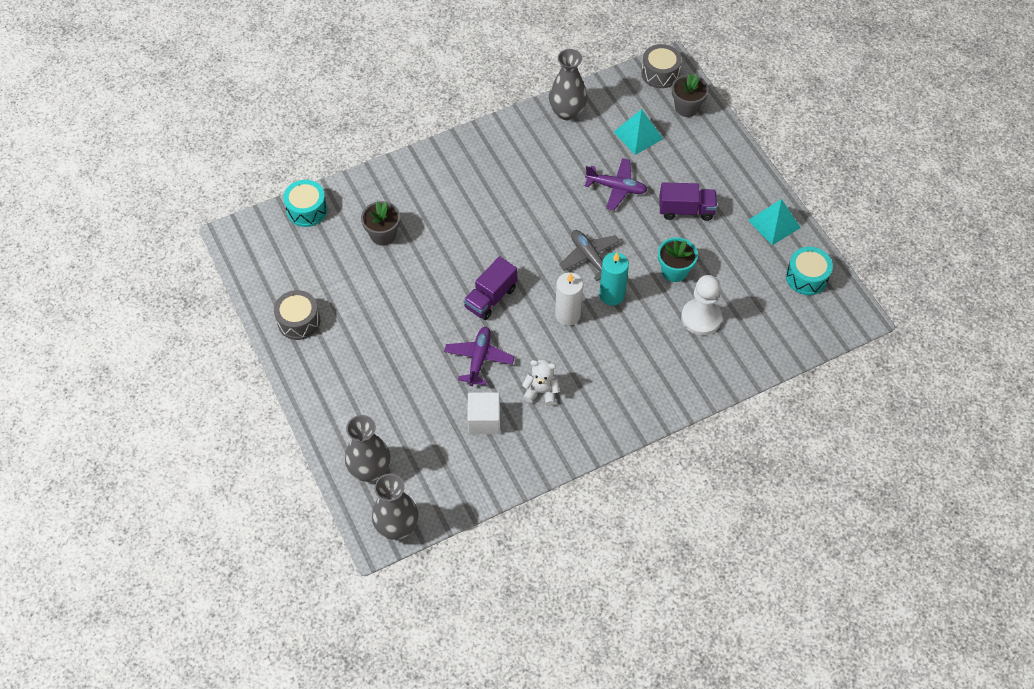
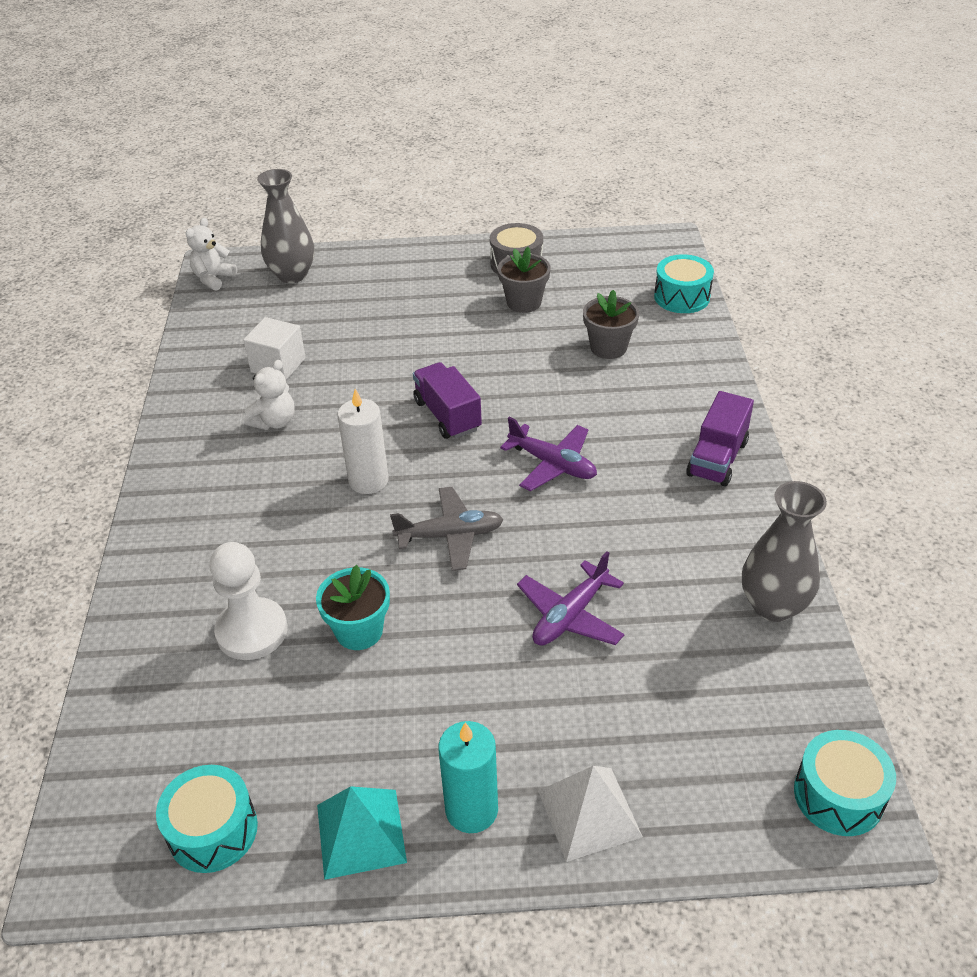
camera: 115 degrees right, 15 degrees down
grey vase [372,474,418,540] -> white teddy bear [186,218,237,291]
purple plane [444,327,515,386] -> purple plane moved to [500,417,597,491]
turquoise candle [599,252,629,305] -> turquoise candle moved to [438,721,498,833]
turquoise pyramid [614,109,663,155] -> none
grey drum [641,44,682,88] -> turquoise drum [794,730,896,836]
purple truck [659,182,717,221] -> purple truck moved to [686,391,754,487]
grey flower pot [672,73,709,117] -> grey flower pot moved to [497,247,550,313]
none -> white pyramid [538,766,643,862]

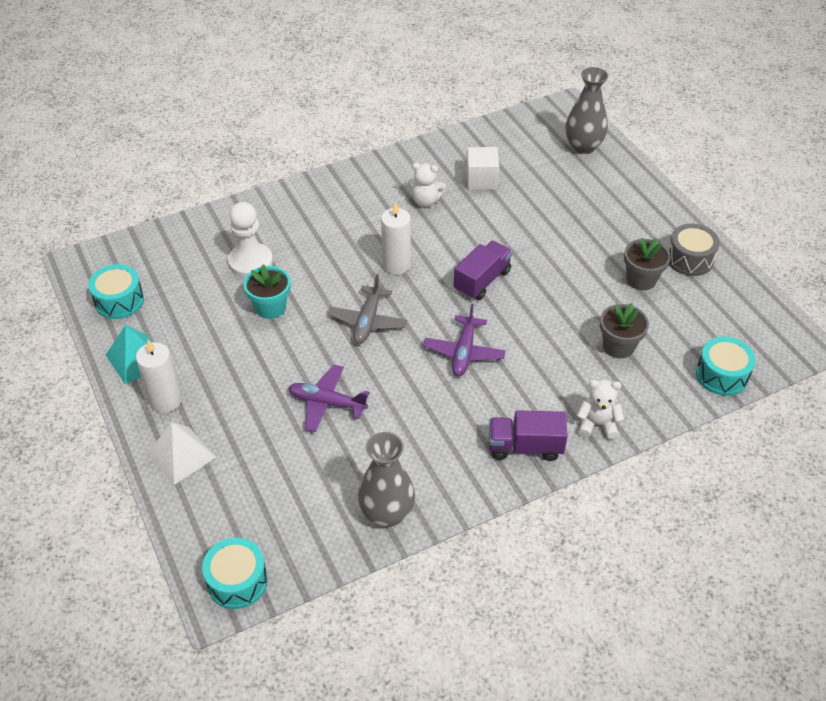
camera: 65 degrees right, 5 degrees up
white teddy bear [186,218,237,291] -> white teddy bear moved to [577,380,624,440]
grey plane [390,487,504,571] -> grey plane turned 45 degrees clockwise [328,274,407,344]
turquoise candle [438,721,498,833] -> white candle [136,339,182,413]

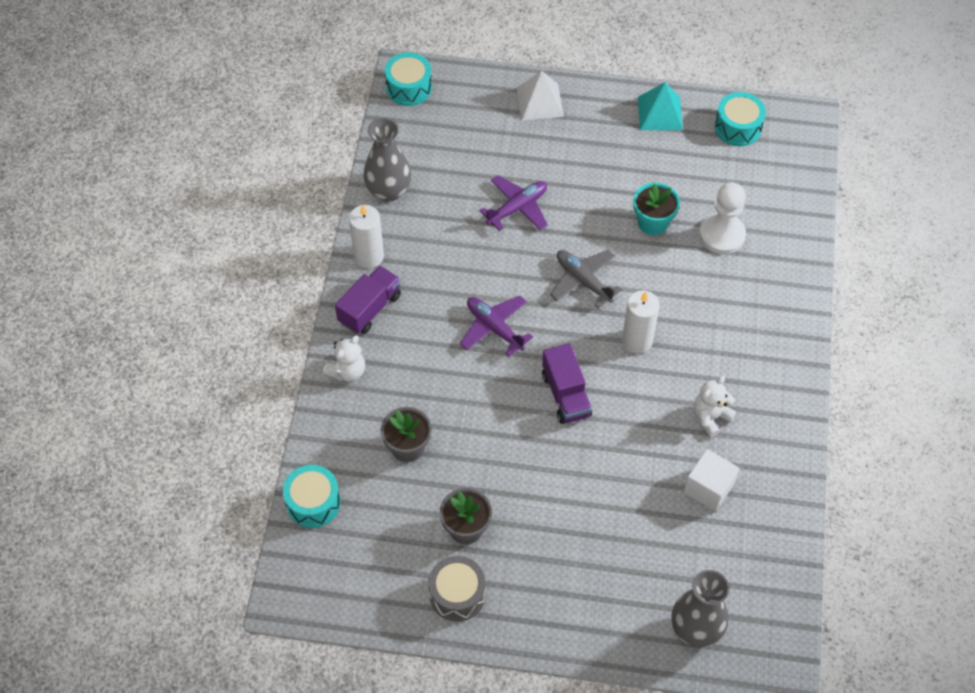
camera: 125 degrees right, 10 degrees up
white candle [136,339,182,413] -> white candle moved to [349,205,384,268]

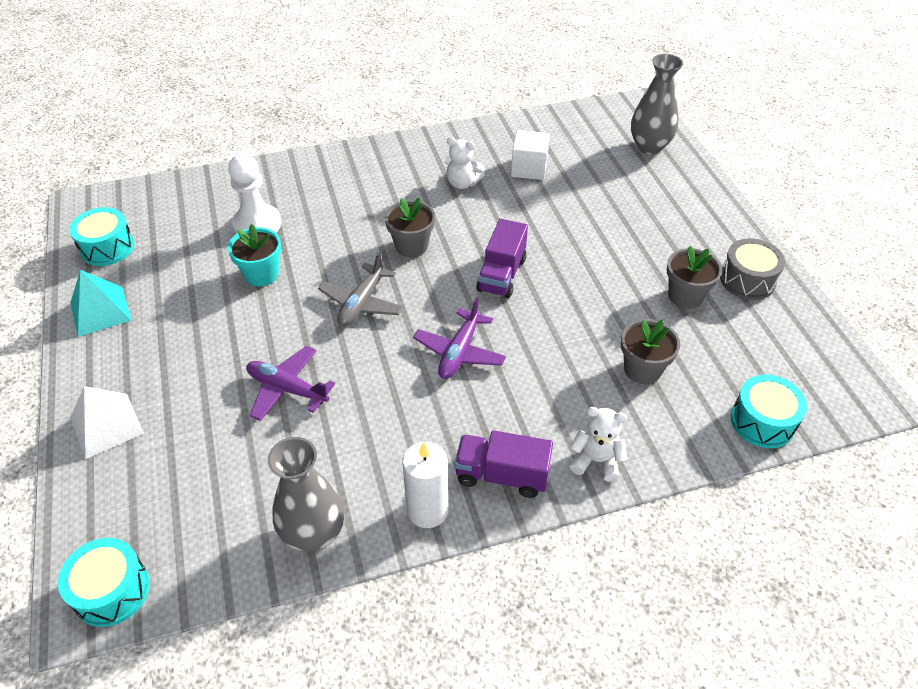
camera: 115 degrees left, 10 degrees down
purple truck [542,343,592,424] -> purple truck turned 150 degrees clockwise [476,219,528,298]
white candle [622,290,660,354] -> grey flower pot [385,198,435,257]

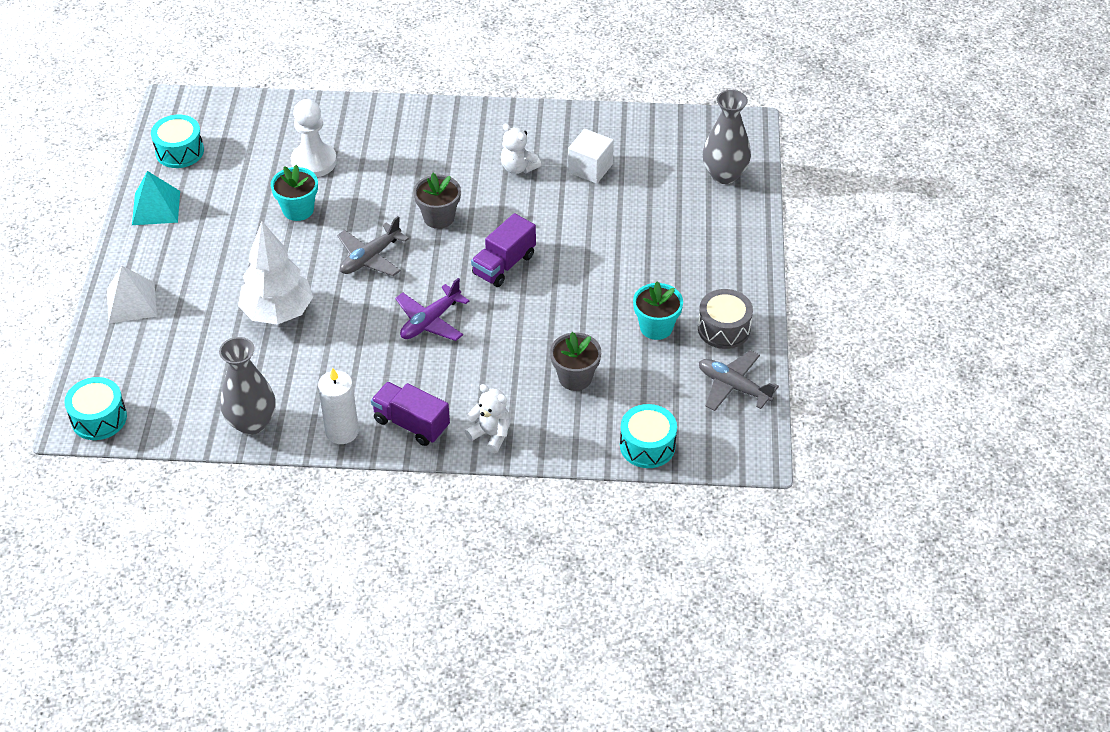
camera: 20 degrees right, 0 degrees up
purple plane [246,346,335,421] -> white tree [238,221,313,325]
grey flower pot [666,246,722,309] -> turquoise flower pot [633,281,683,340]
none -> grey plane [699,350,779,411]

